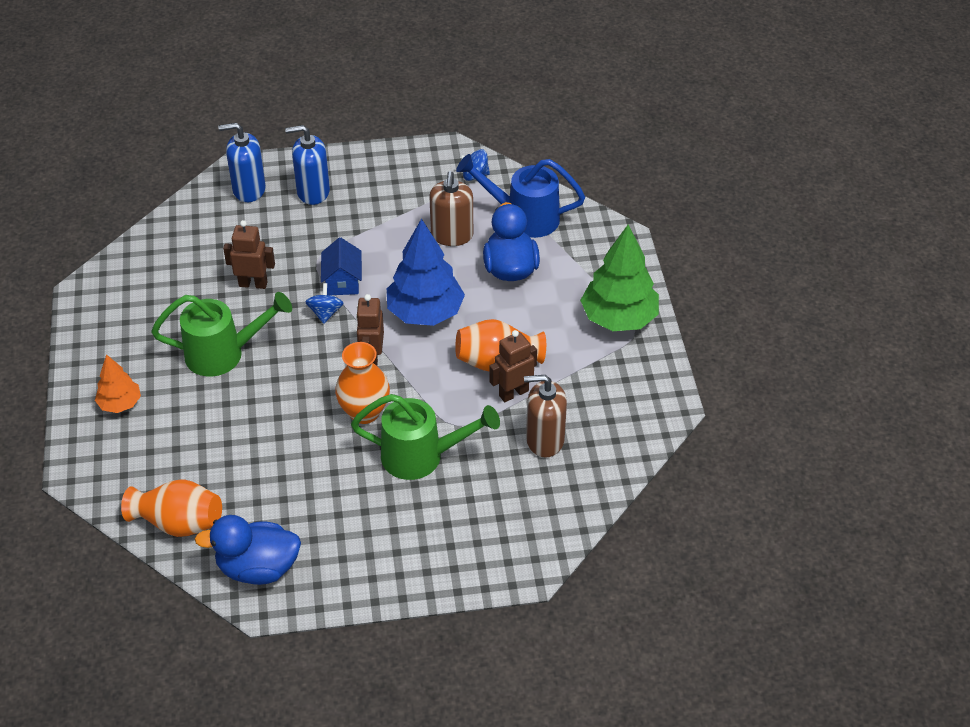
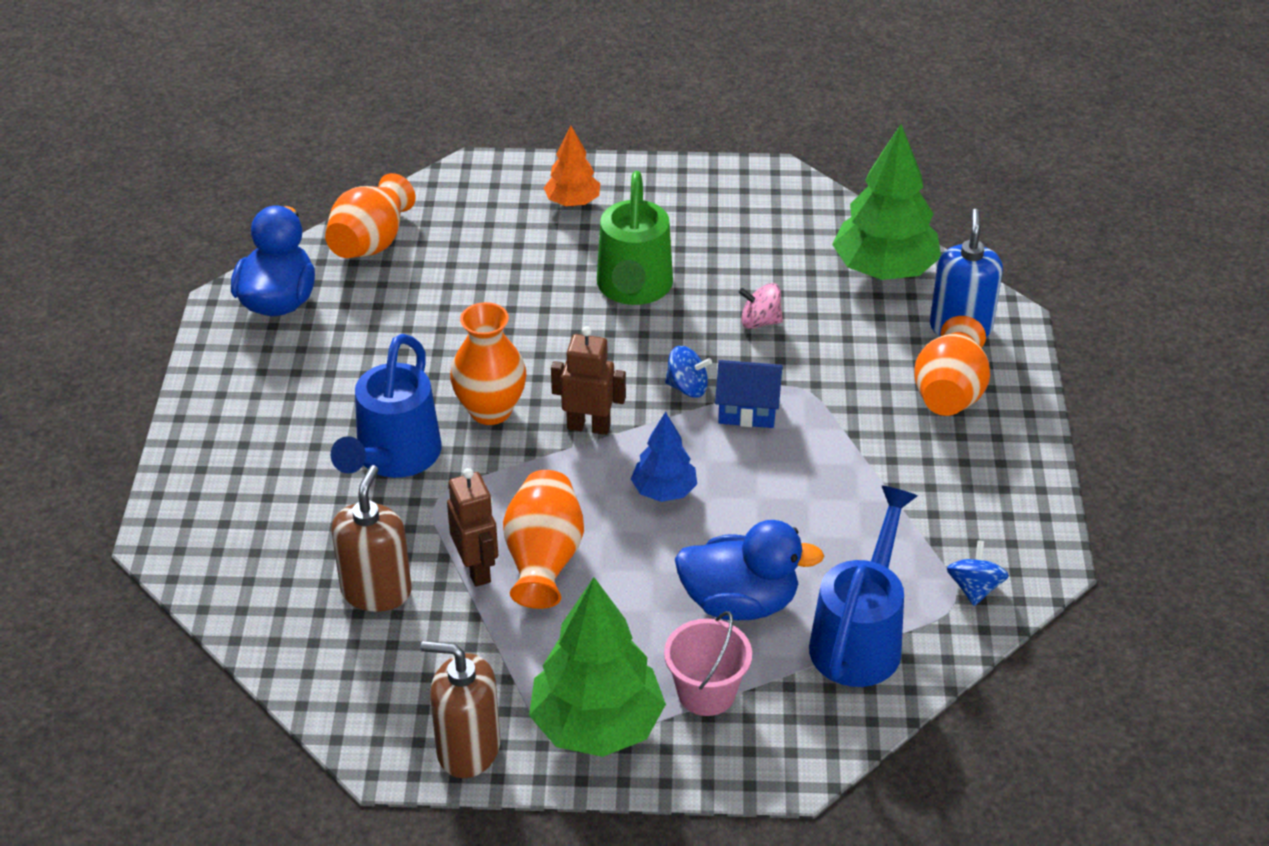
camera: 100 degrees right, 5 degrees down
brown robot [223,220,275,289] -> pink spinning top [739,283,783,329]
blue soap dispenser [285,125,330,205] -> orange vase [914,316,990,416]
green watering can [351,394,500,480] -> blue watering can [331,334,441,478]
blue tree [387,218,465,326] -> blue tree [631,412,697,502], size x0.55
brown soap dispenser [429,171,473,246] -> brown soap dispenser moved to [421,641,500,778]
none -> pink bucket [664,611,752,716]
none -> green tree [832,124,941,280]

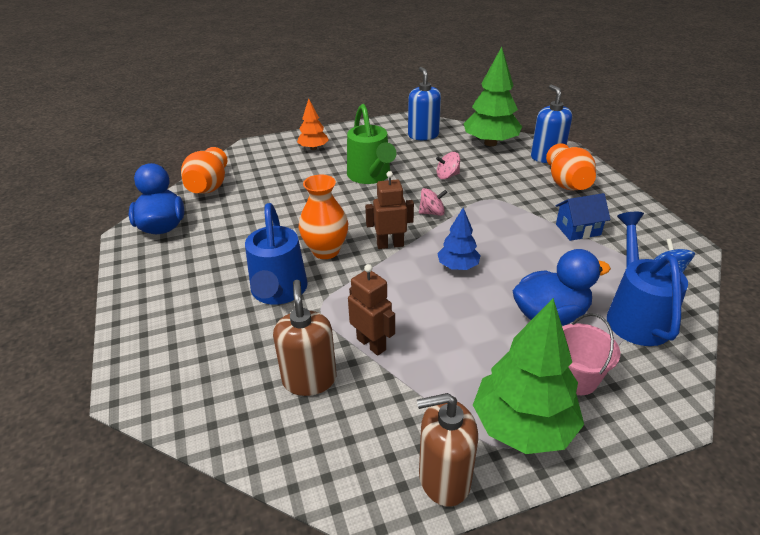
camera: 20 degrees left, 5 degrees down
orange vase [503,470,584,609] -> none
blue spinning top [665,346,712,398] -> pink spinning top [419,188,448,216]
blue house [715,360,783,428] -> blue house moved to [555,193,610,241]
none -> blue soap dispenser [408,67,441,140]

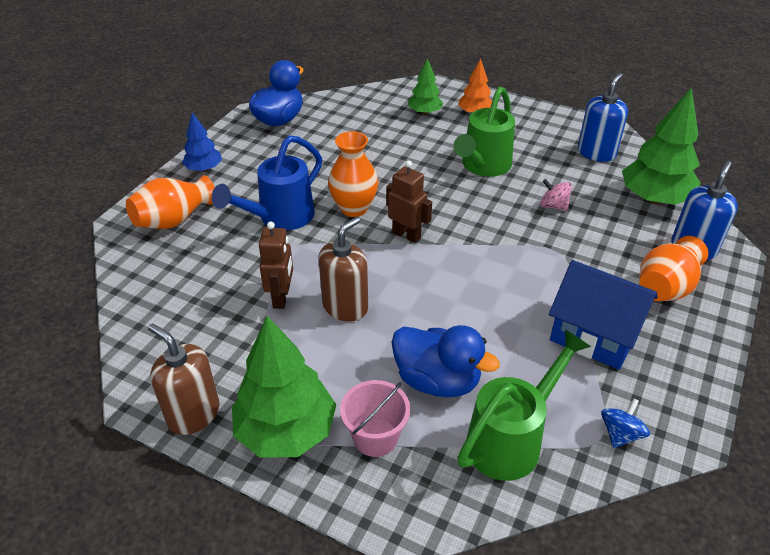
camera: 45 degrees right, 5 degrees up
orange vase [181,147,227,194] -> orange vase moved to [126,175,215,229]
brown soap dispenser [273,280,337,396] -> brown soap dispenser moved to [318,217,368,322]
pink spinning top [419,188,448,216] -> none
blue tree [437,208,481,270] -> blue tree moved to [182,113,222,172]
blue house [555,193,610,241] -> blue house [549,260,658,370], size x1.65
blue watering can [607,212,688,346] -> green watering can [457,329,591,481]
none -> green tree [408,58,443,115]

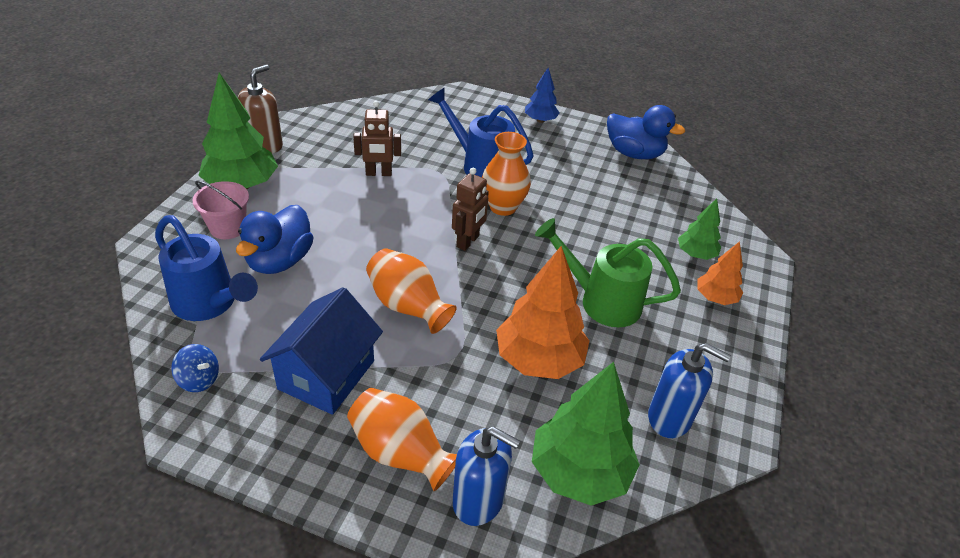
camera: 80 degrees right, 0 degrees up
orange vase [126,175,215,229] -> orange vase moved to [366,248,457,334]
brown soap dispenser [318,217,368,322] -> none
green watering can [457,329,591,481] -> blue watering can [155,215,258,321]
pink spinning top [540,179,572,211] -> orange tree [496,246,590,379]

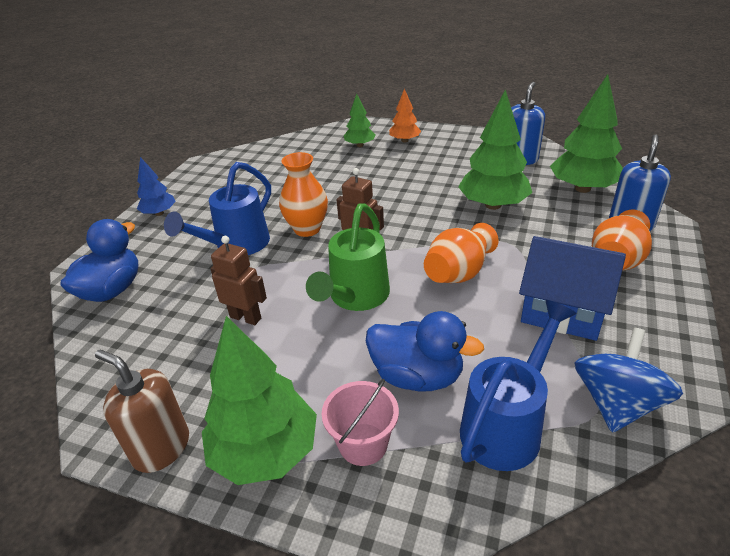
camera: 85 degrees left, 5 degrees down
blue spinning top [171,344,219,392] -> blue spinning top [574,328,683,433], size x1.85
brown robot [353,101,401,176] -> brown robot turned 60 degrees counterclockwise [210,236,267,325]
orange tree [496,246,590,379] -> green tree [458,89,532,210]
green watering can [535,218,681,327] -> green watering can moved to [306,203,390,311]
blue duck [607,105,685,159] -> blue duck moved to [61,219,139,302]

